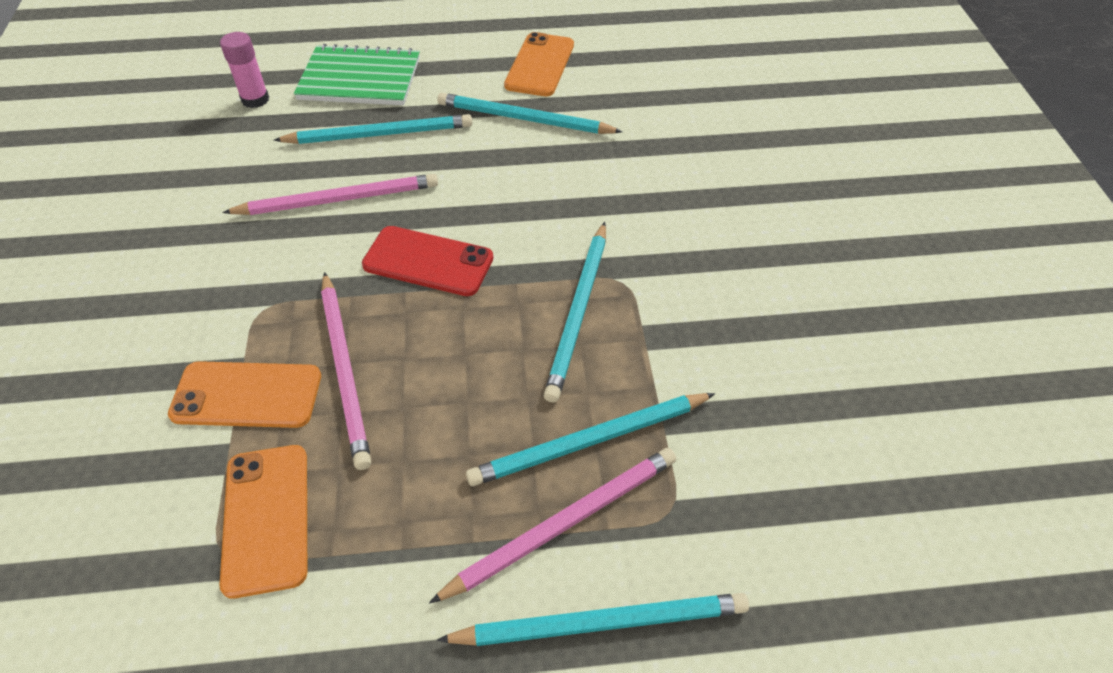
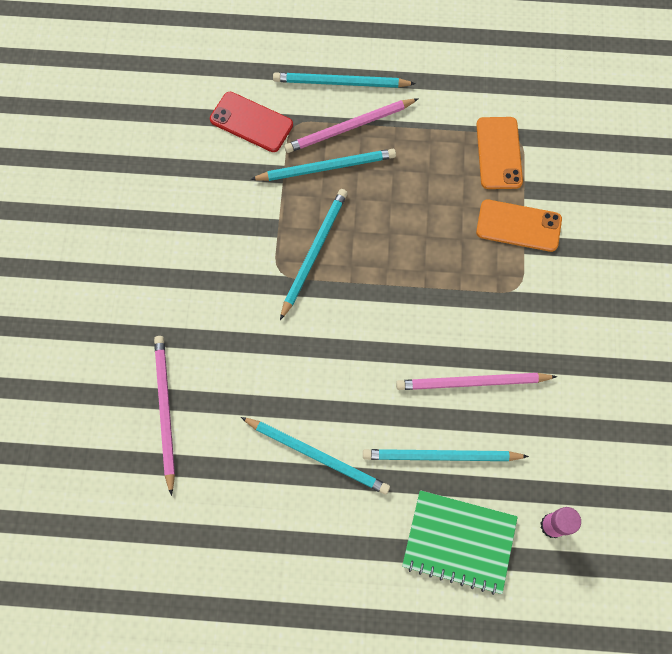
camera: 170 degrees left, 20 degrees up
pink pencil [321,272,371,470] -> pink pencil moved to [154,336,175,496]
red phone [362,226,494,296] -> red phone moved to [210,92,293,152]
orange phone [504,32,574,96] -> none

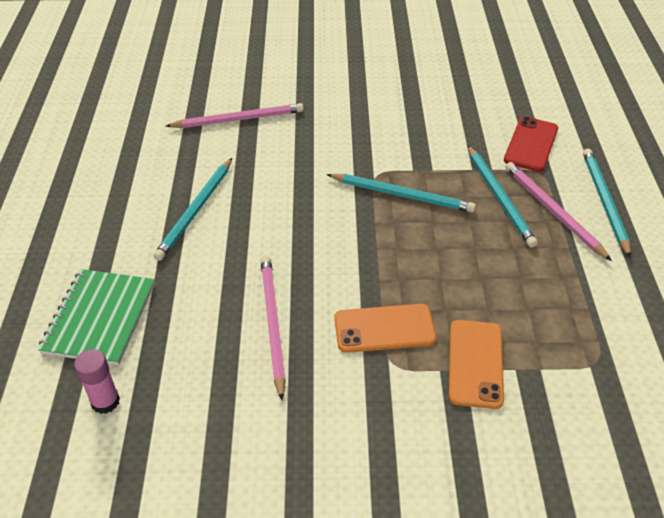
camera: 85 degrees right, 25 degrees down
turquoise pencil [363,449,529,461] -> none
orange phone [476,117,523,189] -> orange phone moved to [334,304,436,353]

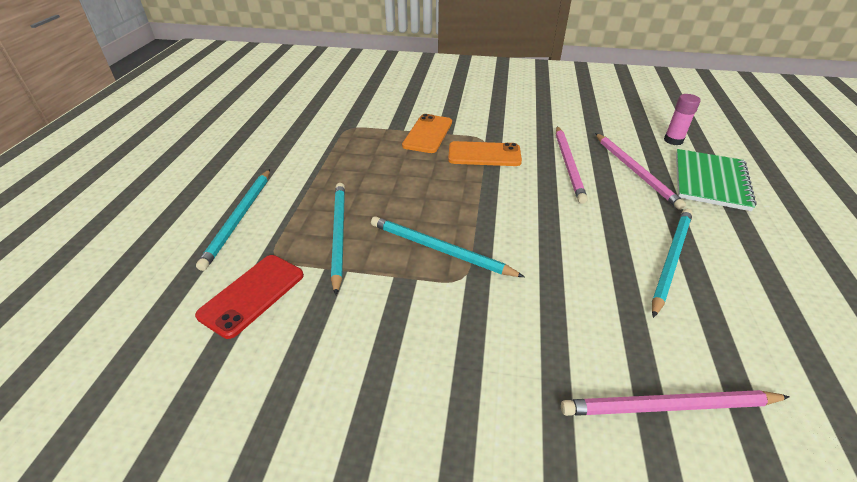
camera: 170 degrees left, 5 degrees down
pink pencil [505,162,612,261] -> pink pencil moved to [595,133,686,210]

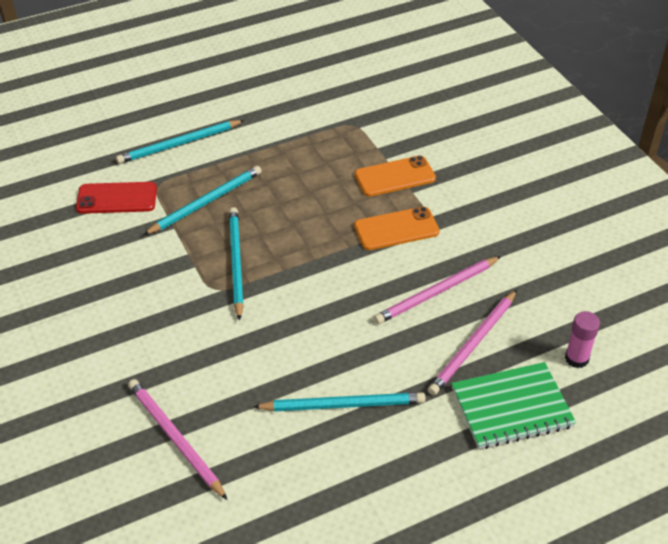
camera: 55 degrees right, 5 degrees up
orange phone [448,141,522,166] -> orange phone turned 75 degrees counterclockwise [354,207,440,250]

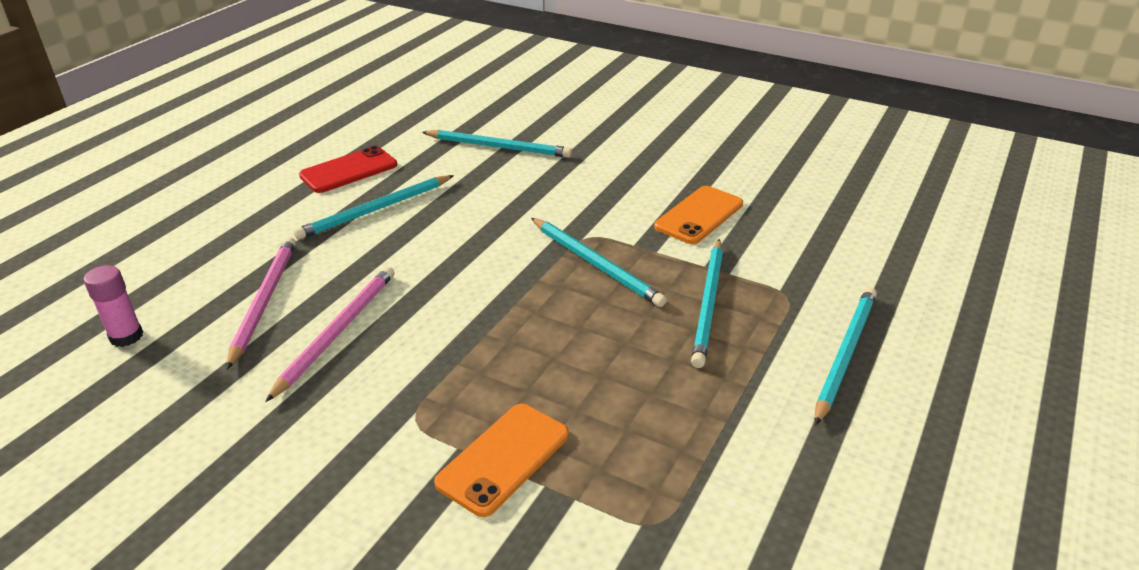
camera: 145 degrees right, 10 degrees down
red phone [76,182,157,214] -> red phone moved to [299,146,397,193]
pink pencil [128,379,227,500] -> turquoise pencil [422,130,572,158]
orange phone [354,207,440,250] -> orange phone moved to [654,186,743,244]
green notebook [451,362,576,449] -> none

